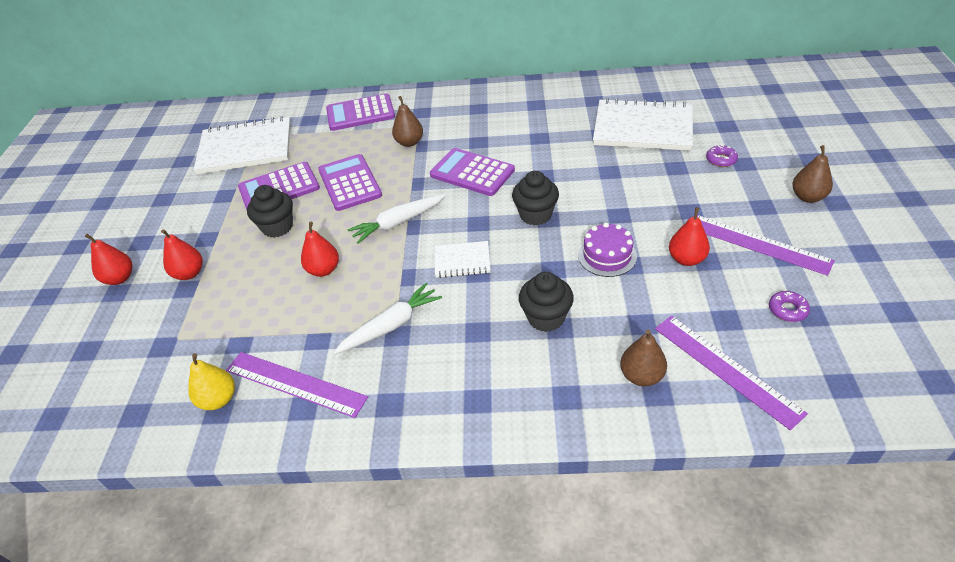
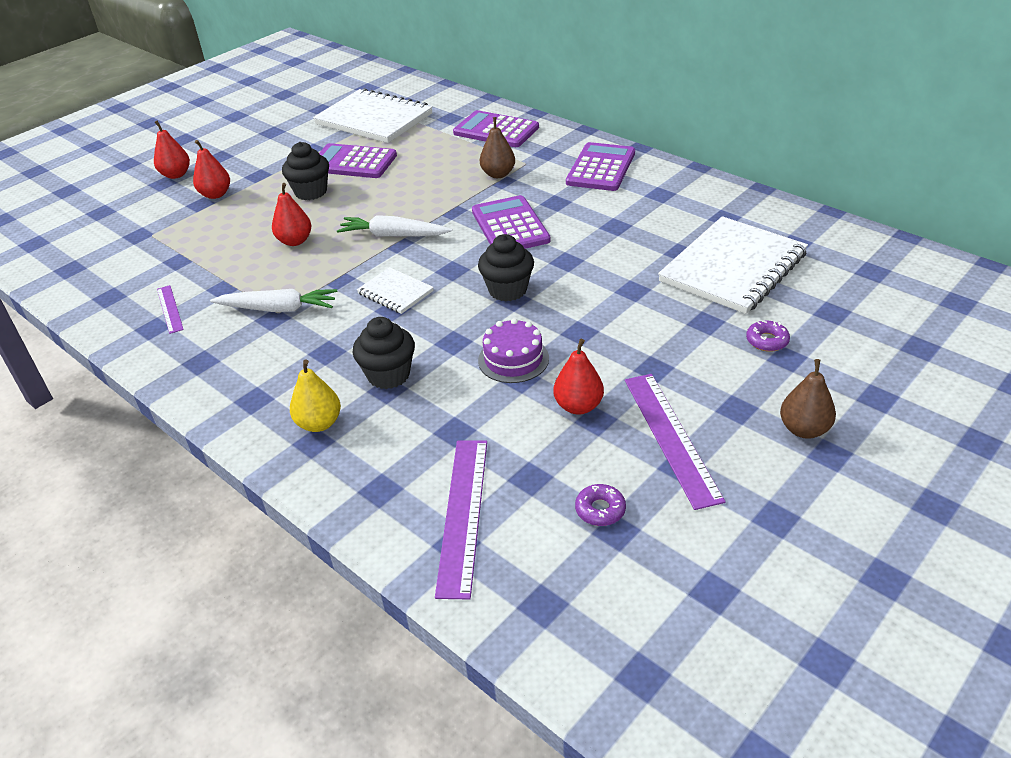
camera: 40 degrees right, 5 degrees down
yellow pear [188,353,235,410] -> yellow pear moved to [290,360,341,432]
purple ruler [226,352,368,418] -> purple ruler [157,285,184,334], size x0.55
purple calculator [318,154,382,211] -> purple calculator moved to [566,142,635,191]
white notebook [593,98,693,151] -> white notebook turned 75 degrees clockwise [658,216,808,314]
brown pear [620,329,667,387] -> none

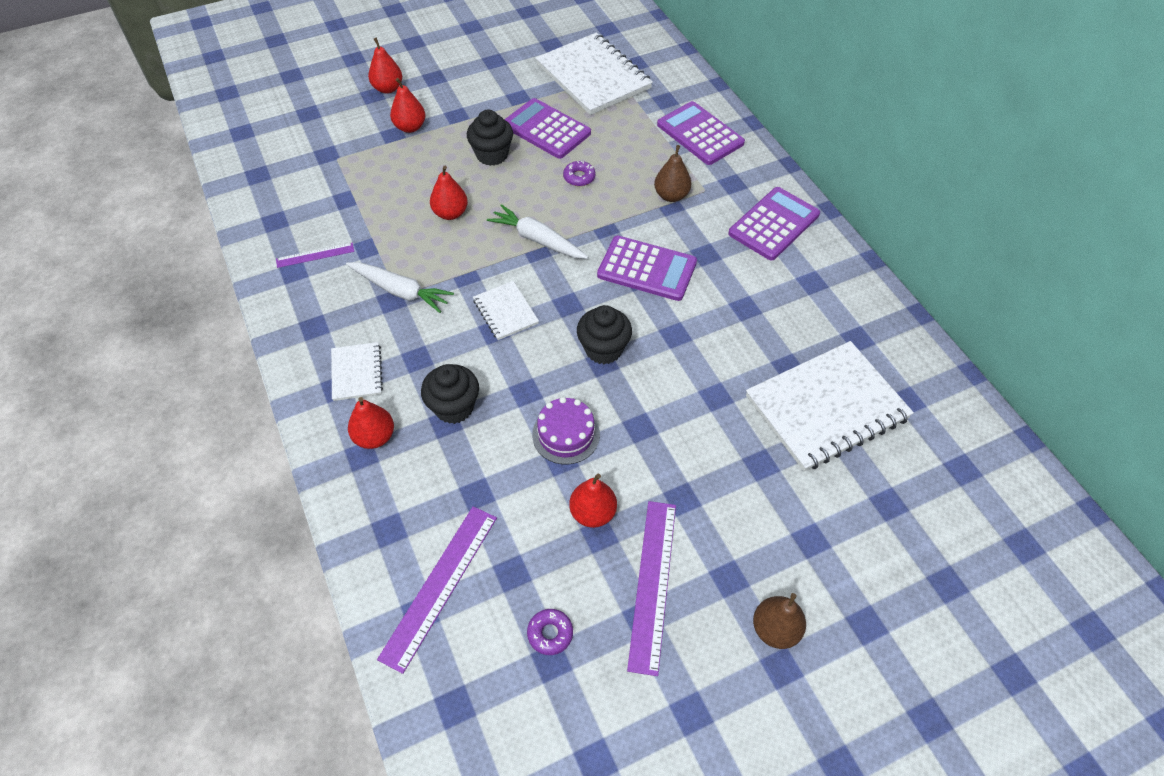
camera: 20 degrees right, 15 degrees up
purple ruler [157,285,184,334] -> purple ruler turned 75 degrees clockwise [276,243,354,268]
yellow pear [290,360,341,432] -> red pear [348,397,394,449]
purple calculator [472,195,551,249] -> purple calculator turned 105 degrees clockwise [597,236,697,301]
purple donut [746,320,790,352] -> purple donut moved to [563,161,596,186]
none -> white notebook [331,342,383,401]

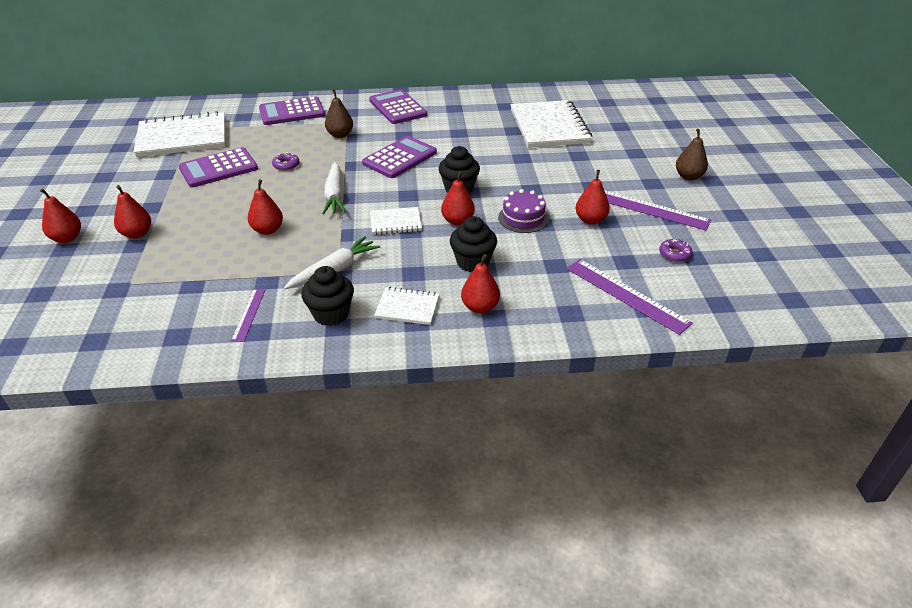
camera: 70 degrees left, 15 degrees down
black cupcake [467,110,513,166] -> black cupcake moved to [301,266,354,326]
white carrot [487,204,588,259] -> white carrot turned 60 degrees counterclockwise [322,162,346,214]
none -> red pear [441,171,475,226]

